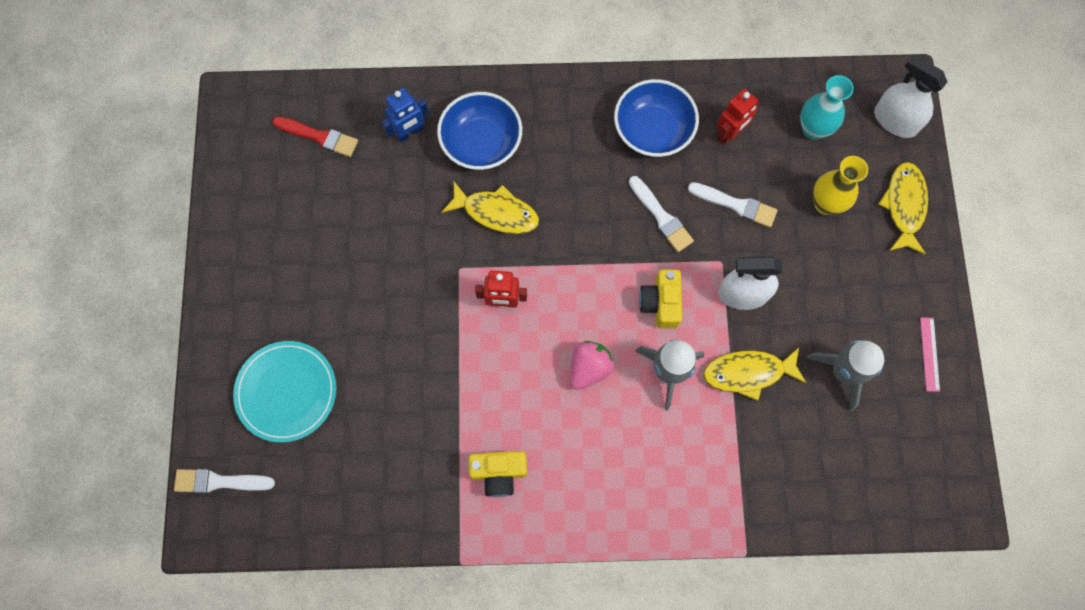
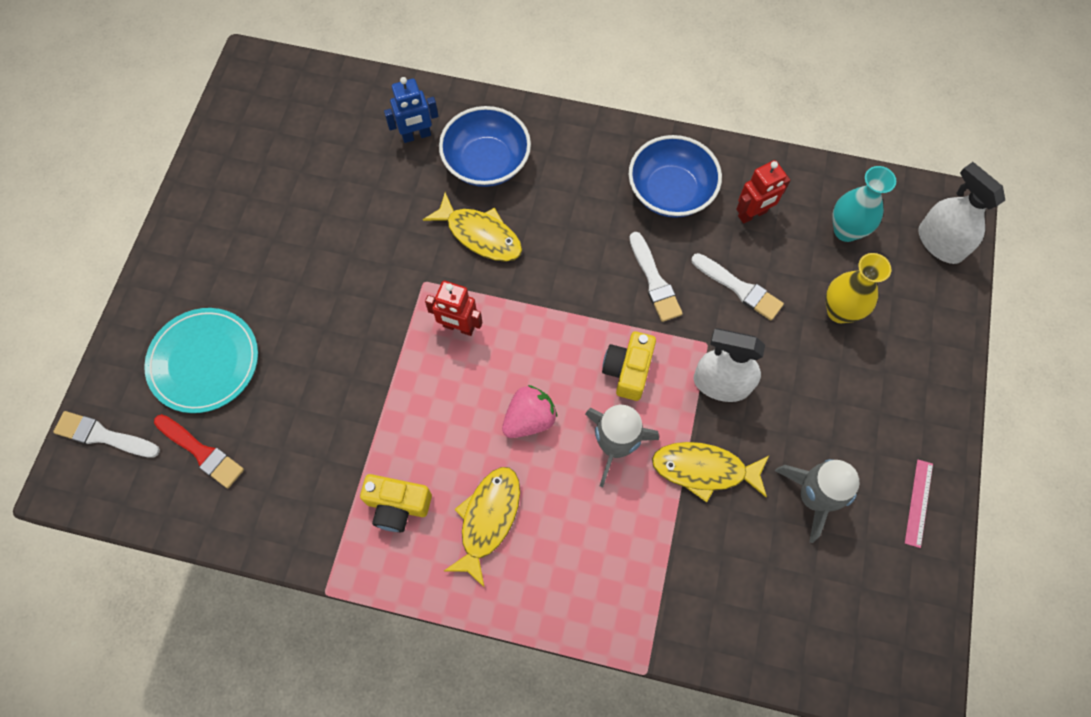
camera: 15 degrees right, 5 degrees down
red brush [272,116,358,157] -> red brush moved to [154,414,244,488]
yellow fish [879,162,928,254] -> yellow fish moved to [444,467,520,588]

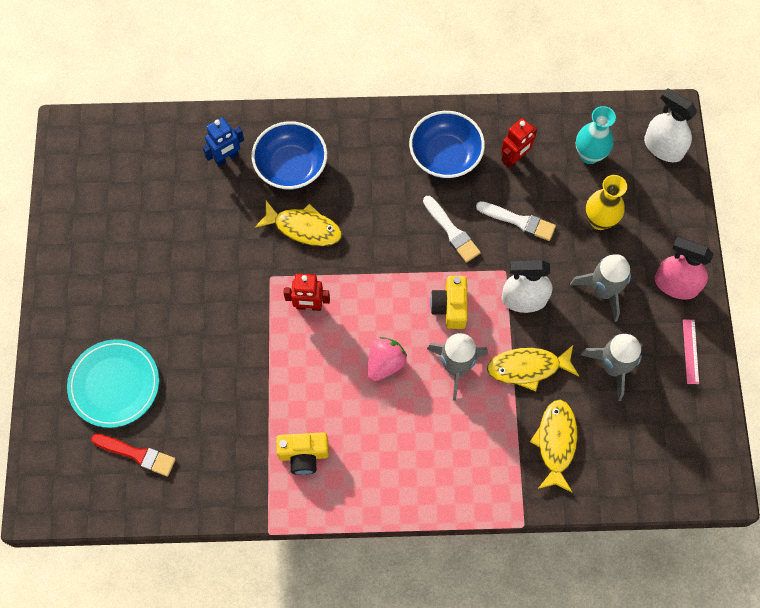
camera: 15 degrees left, 0 degrees up
white brush [53,411,160,458] -> none
yellow fish [444,467,520,588] -> yellow fish moved to [530,400,577,492]
none -> grey rocket [570,254,631,322]
none -> pink spray bottle [655,237,713,300]

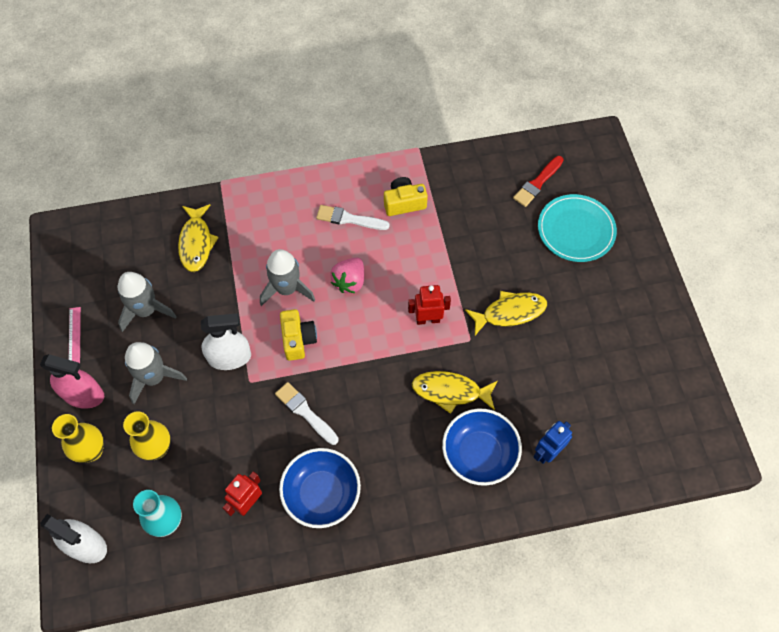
camera: 170 degrees right, 5 degrees down
red brush [91,434,176,476] -> red brush turned 60 degrees counterclockwise [513,156,564,207]
white brush [476,201,556,241] -> white brush moved to [316,205,390,230]
yellow fish [487,345,579,391] -> yellow fish moved to [465,291,547,335]
none -> yellow vase [52,414,104,463]

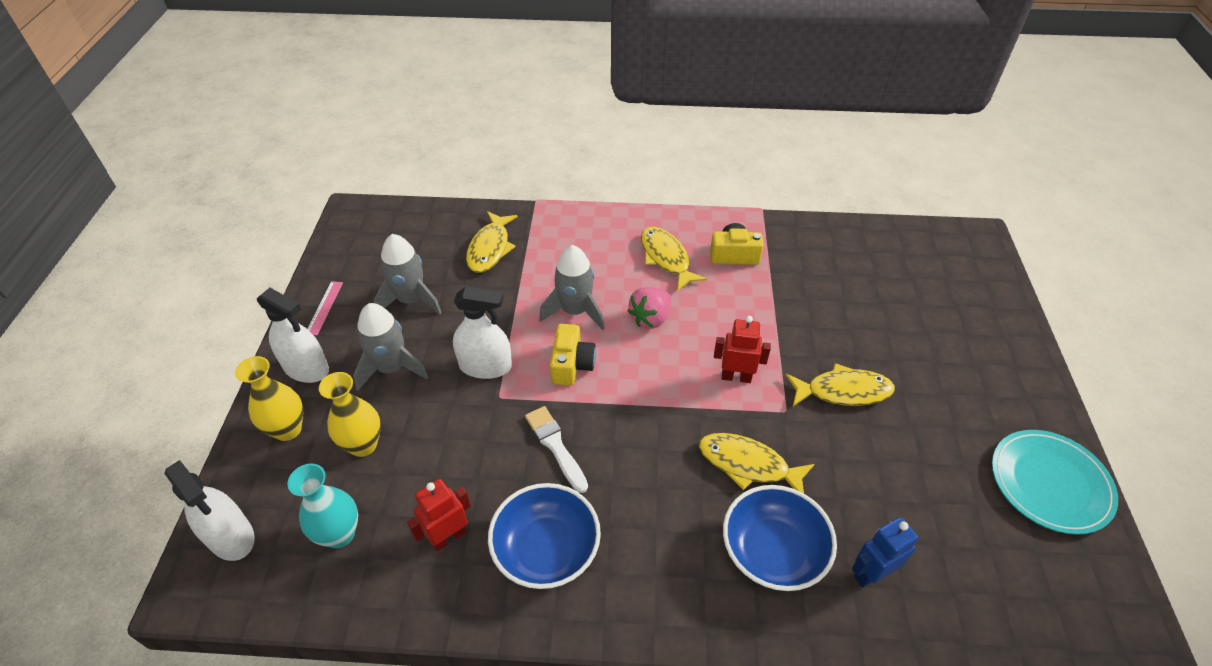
camera: 15 degrees right, 15 degrees down
pink spray bottle [40,354,104,409] -> white spray bottle [257,287,329,383]
white brush [316,205,390,230] -> yellow fish [641,227,707,291]
red brush [513,156,564,207] -> none
turquoise plate [538,194,617,262] -> turquoise plate moved to [992,430,1118,535]

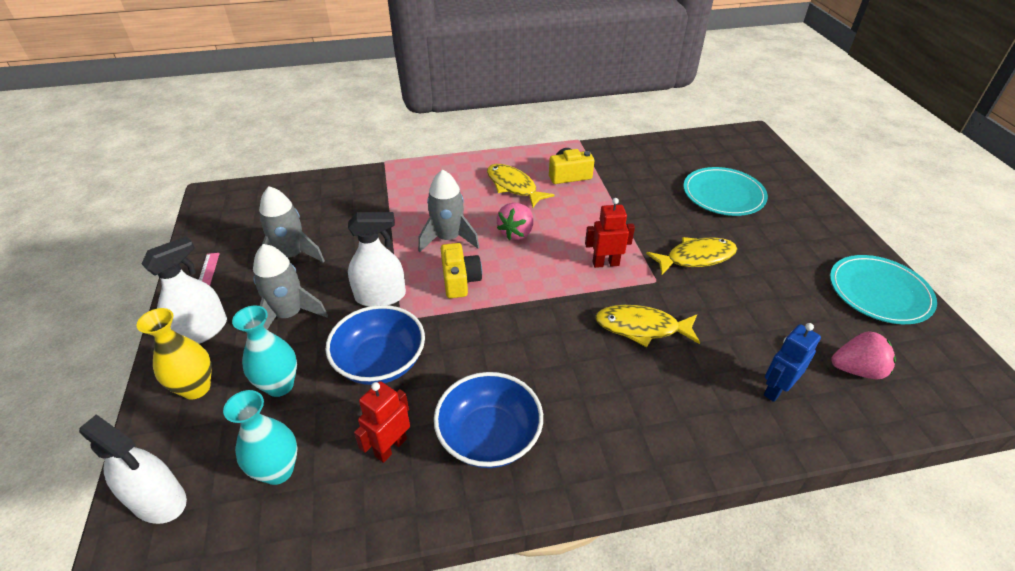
camera: 15 degrees left, 5 degrees down
white spray bottle [257,287,329,383] -> white spray bottle turned 60 degrees counterclockwise [141,236,227,344]
yellow vase [319,372,381,457] -> turquoise vase [232,305,297,397]
yellow fish [466,211,518,273] -> none
white brush [525,406,588,493] -> none
blue bowl [723,485,837,591] -> blue bowl moved to [326,305,425,385]
none -> turquoise plate [683,167,768,216]
none -> pink strawberry [831,331,896,380]

